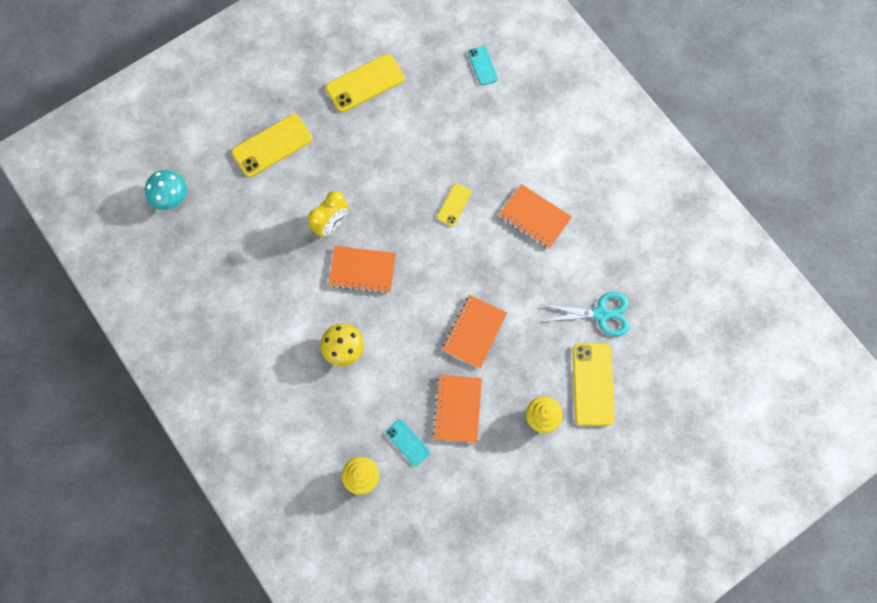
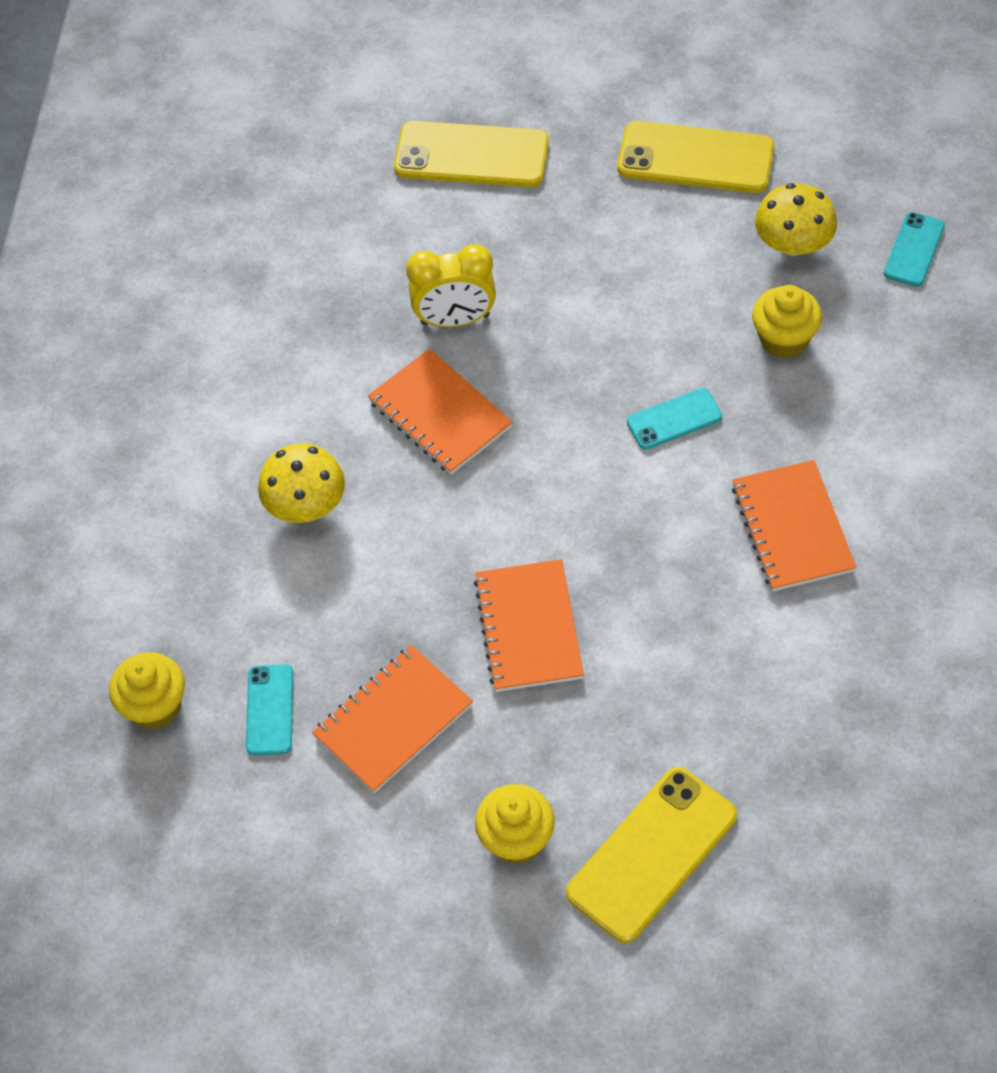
camera: 45 degrees right, 15 degrees down
turquoise mushroom [145,170,187,210] -> none
yellow phone [437,183,472,226] -> turquoise phone [627,388,722,450]
orange notebook [442,295,507,368] -> orange notebook turned 75 degrees counterclockwise [474,559,584,692]
turquoise scissors [541,292,630,336] -> none
none -> yellow cupcake [752,285,822,359]
none -> yellow mushroom [755,183,837,256]

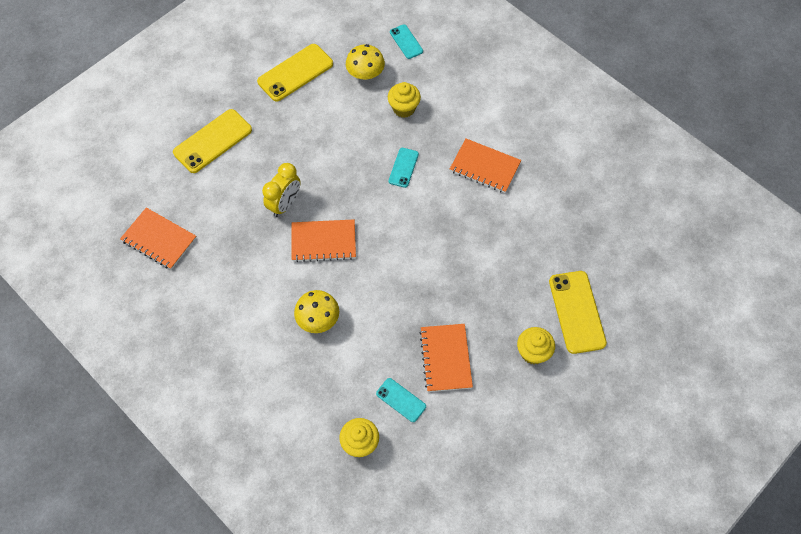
camera: 55 degrees left, 5 degrees up
orange notebook [474,559,584,692] -> orange notebook moved to [120,207,196,270]

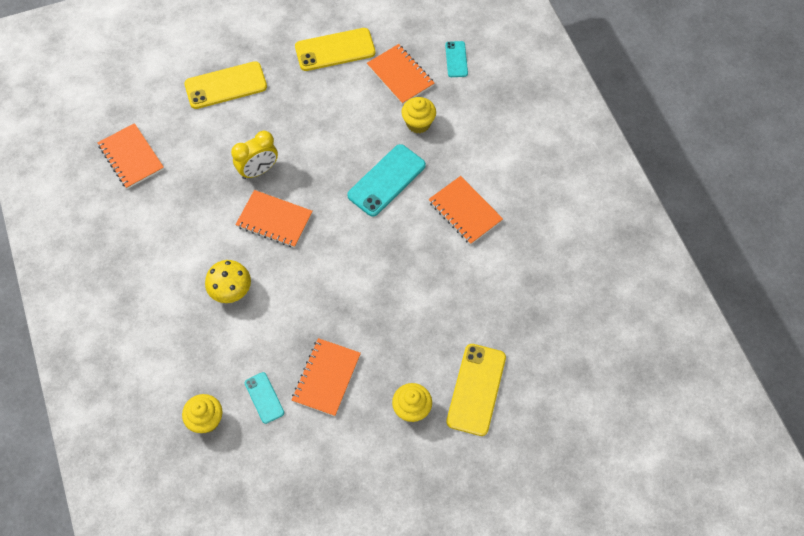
camera: 25 degrees right, 0 degrees up
yellow mushroom [346,44,385,80] -> orange notebook [367,44,435,105]
turquoise phone [389,148,419,188] -> turquoise phone [347,144,426,217], size x1.80

